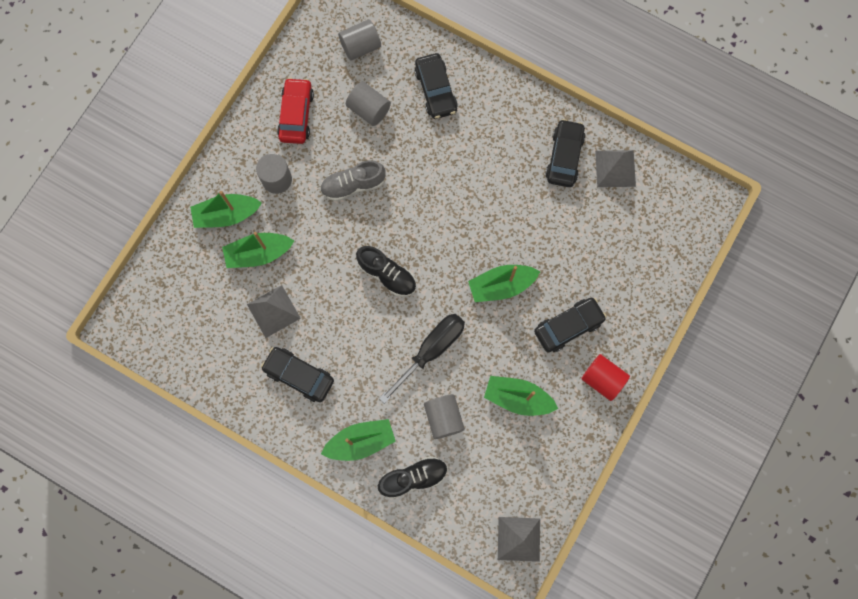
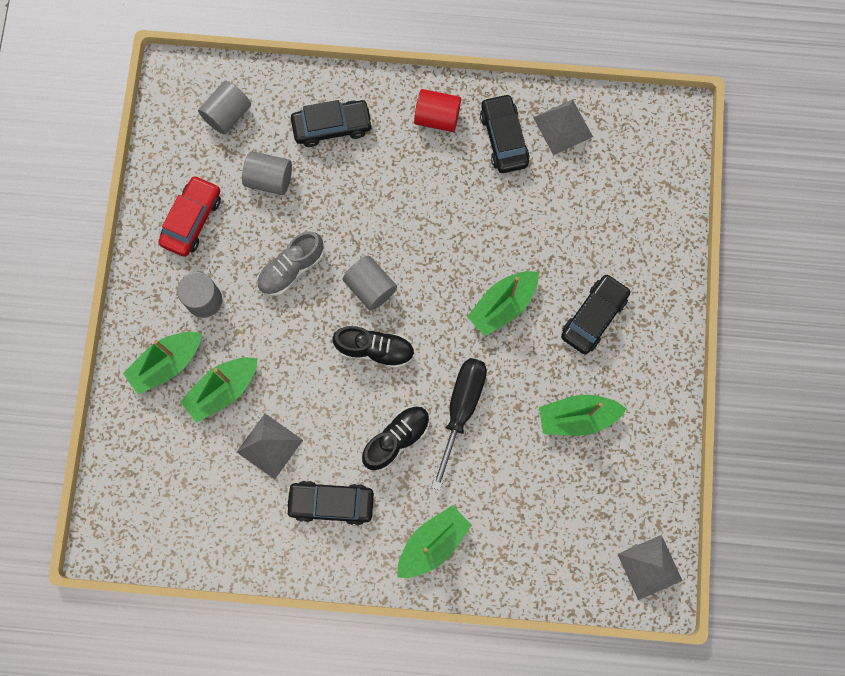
camera: 25 degrees left, 0 degrees up
red car [277,78,314,144] -> red car turned 45 degrees clockwise [158,175,221,257]
black shoe [378,456,448,499] -> black shoe moved to [362,406,430,471]
black car [414,53,458,119] -> black car turned 60 degrees counterclockwise [291,100,373,147]
grey cylinder [424,394,465,439] -> grey cylinder moved to [343,256,397,311]
red cylinder [581,354,630,401] -> red cylinder moved to [414,89,461,132]

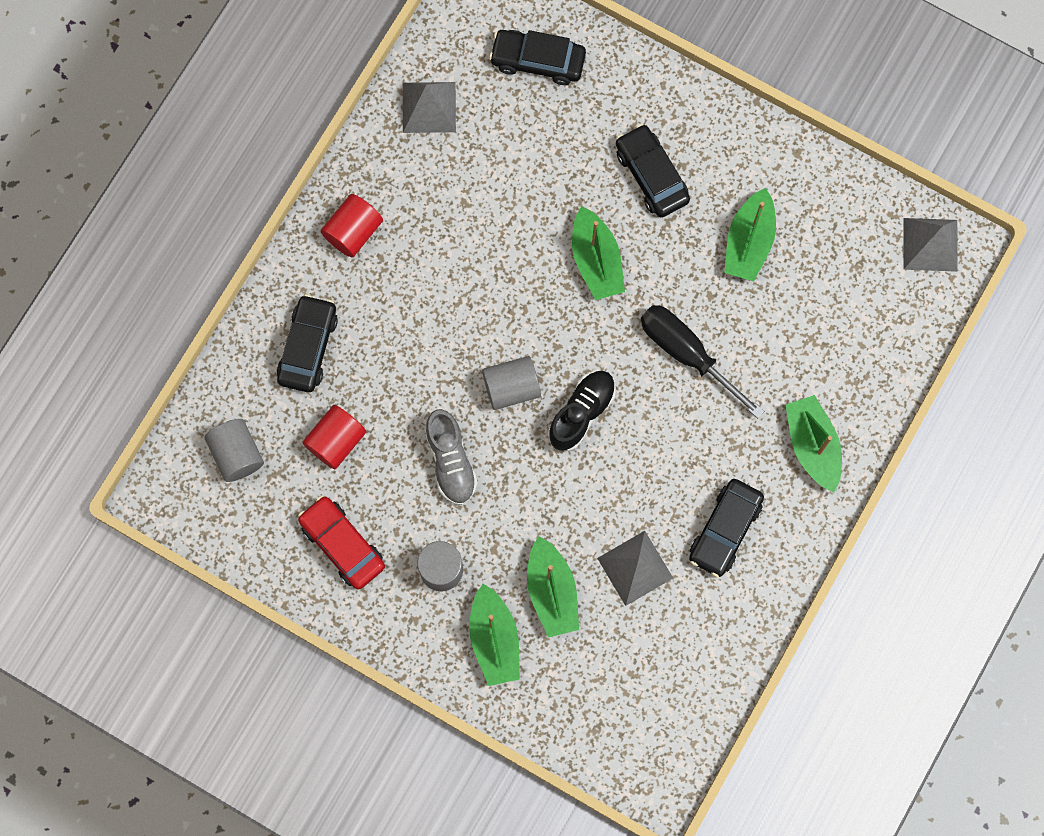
camera: 65 degrees left, 0 degrees up
grey cylinder [242,151,292,195] -> red cylinder [302,405,366,469]
black shoe [362,406,430,471] -> none
black car [480,94,530,173] -> black car moved to [489,30,586,85]

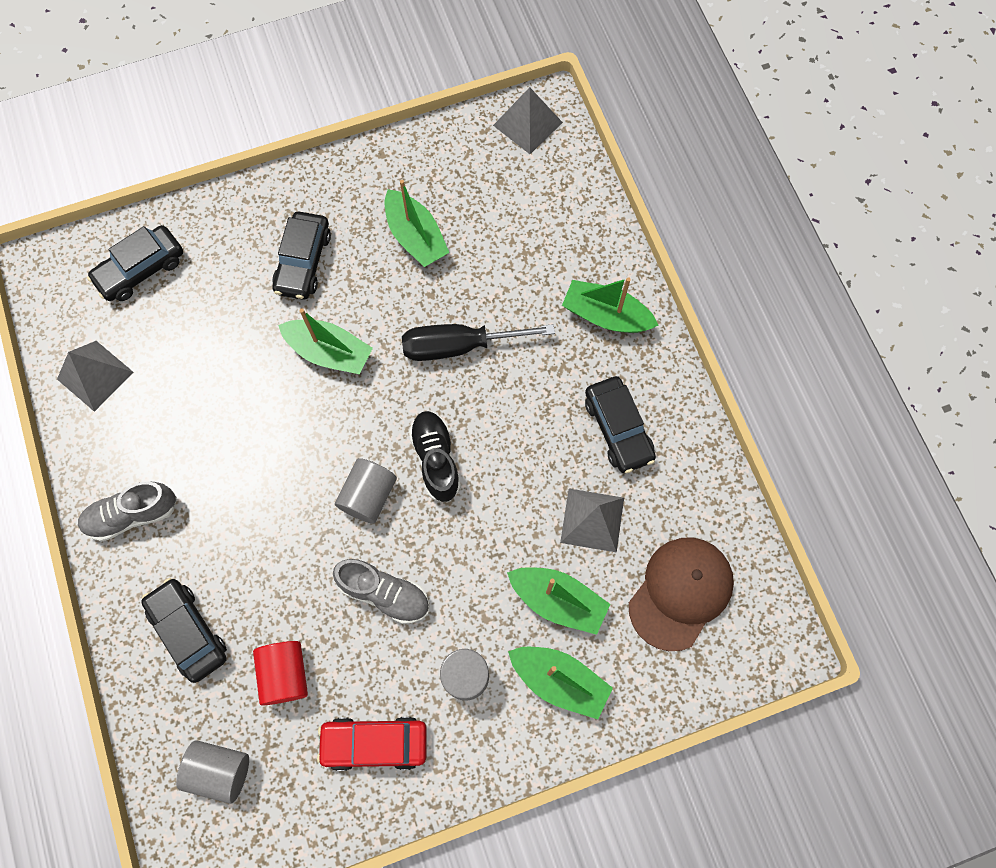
camera: 50 degrees left, 5 degrees down
red cylinder [321,194,383,257] -> grey shoe [78,482,177,541]
black car [616,124,690,217] -> black car turned 90 degrees counterclockwise [272,212,331,300]
none -> brown cap [629,537,734,651]

